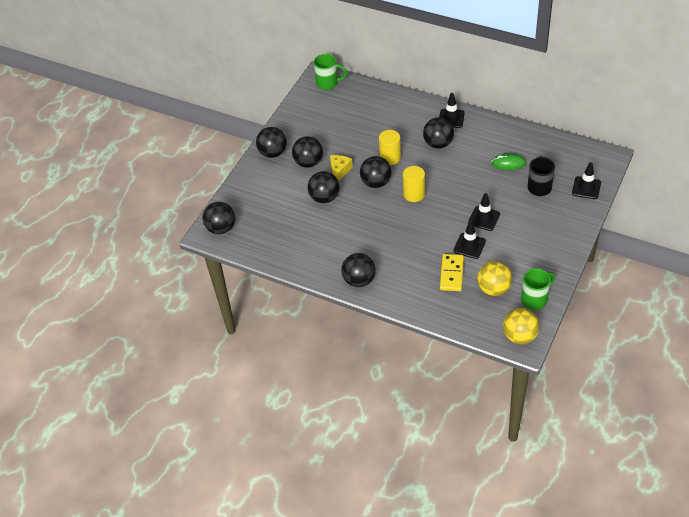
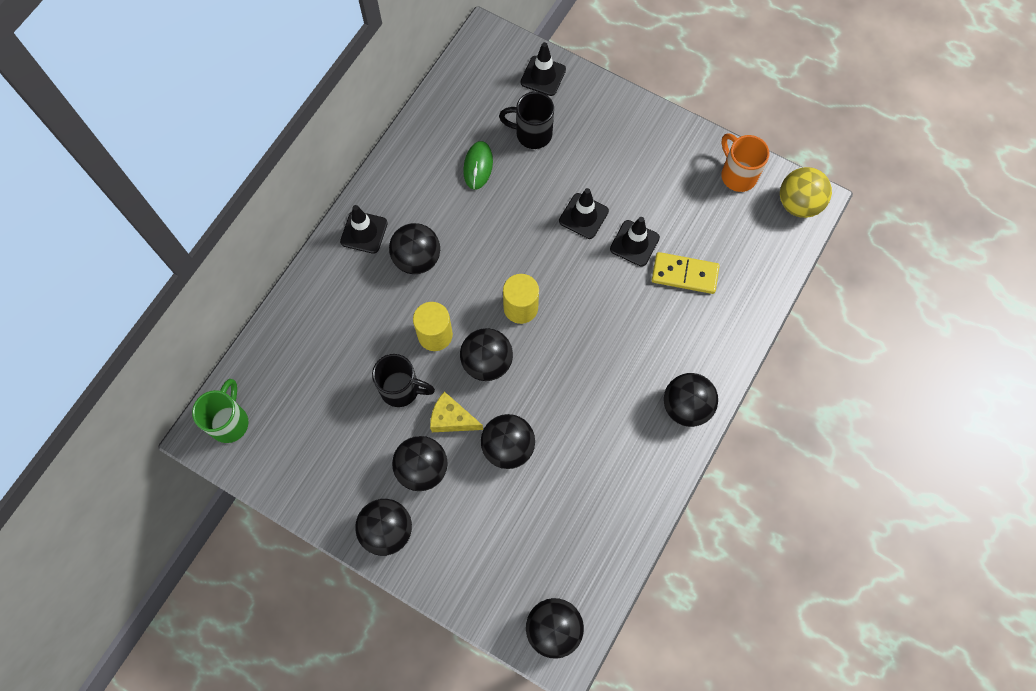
camera: 90 degrees left, 20 degrees up
yellow ball [477,261,512,296] -> none
green mug [521,268,556,310] -> orange mug [721,134,770,192]
none -> black mug [372,354,435,407]

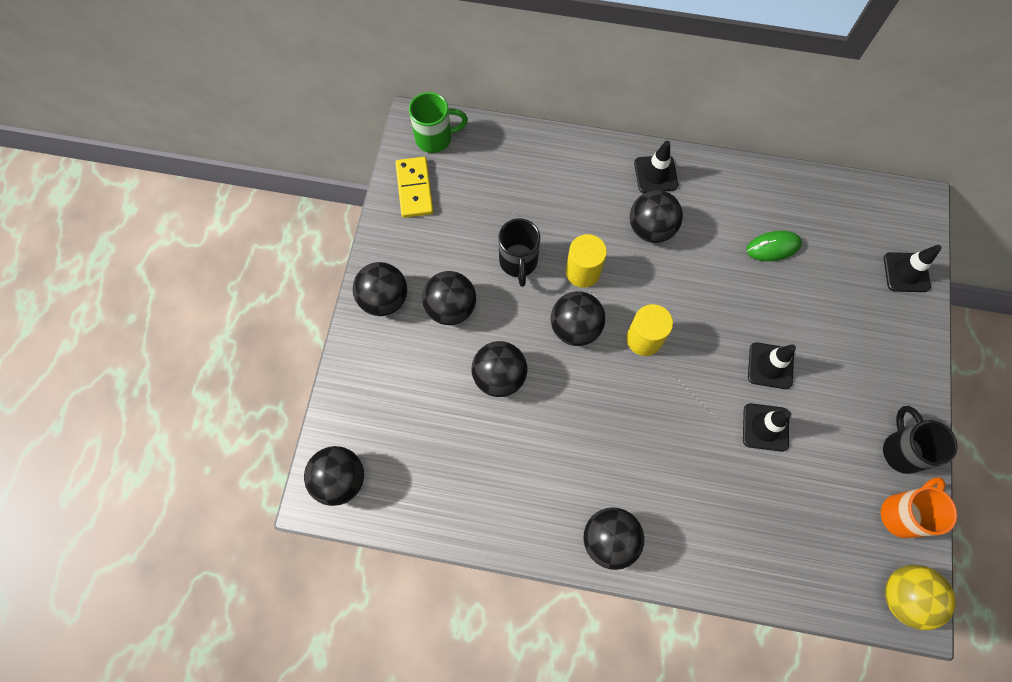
camera: 70 degrees right, 0 degrees up
yellow cheese [430,392,483,432] -> none
black mug [499,92,554,149] -> black mug moved to [883,406,958,474]
yellow domino [652,252,720,294] -> yellow domino moved to [395,157,434,218]

